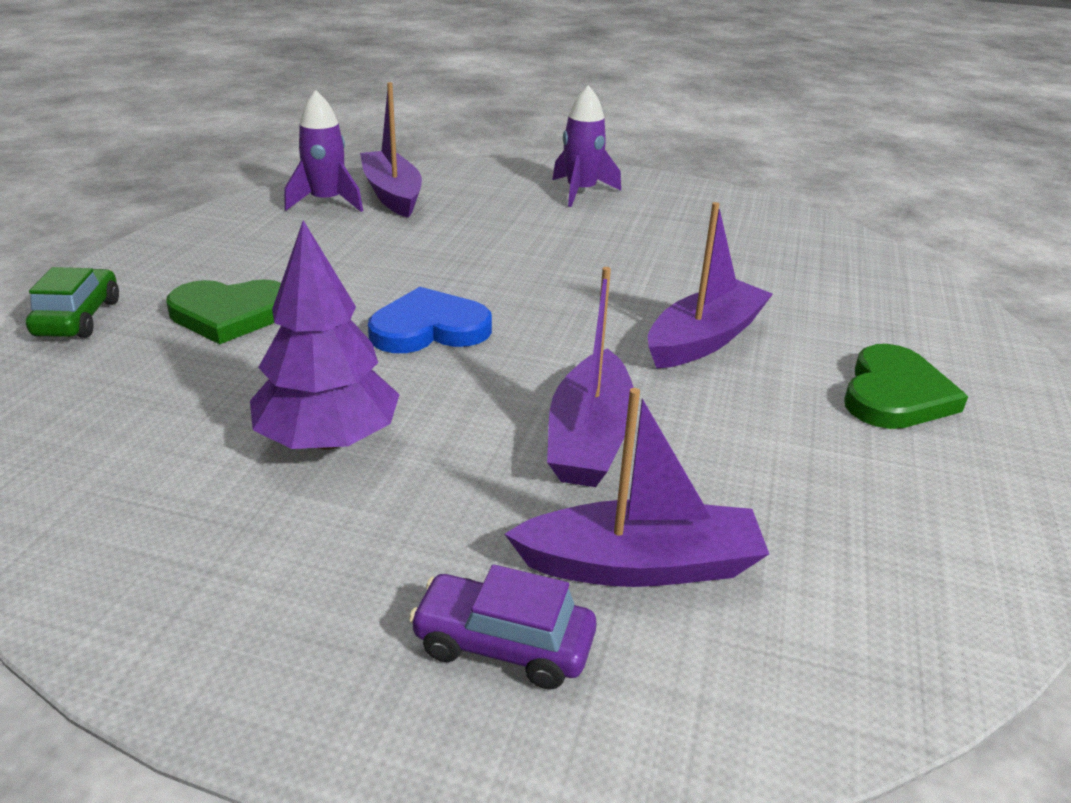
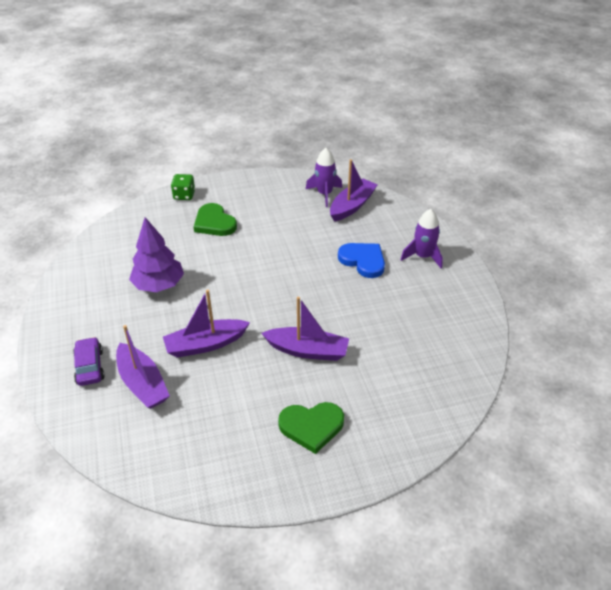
camera: 60 degrees right, 10 degrees up
green car [26,267,119,338] -> green dice [171,174,195,200]
blue heart [368,287,492,353] -> blue heart moved to [338,243,385,278]

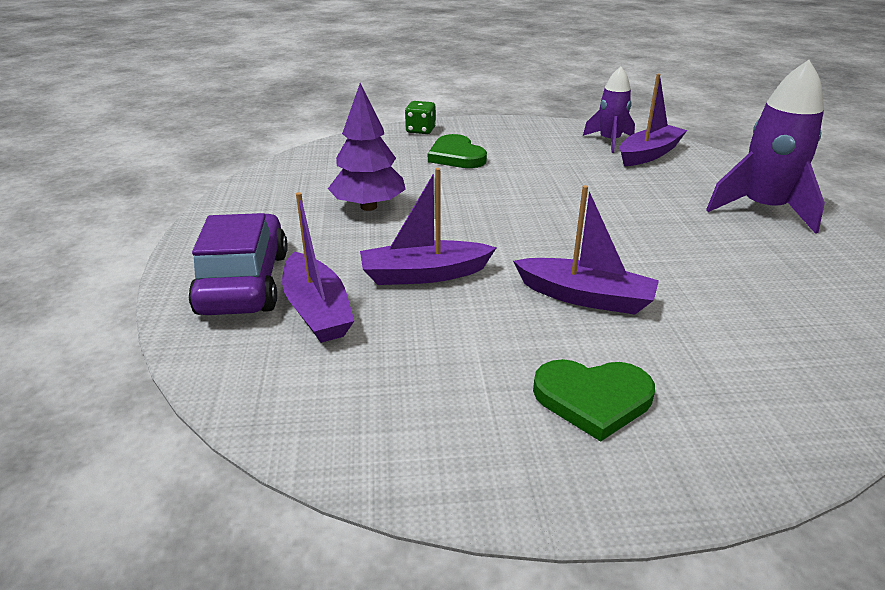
camera: 10 degrees right, 10 degrees down
purple car [73,337,105,386] -> purple car [189,213,288,315], size x1.79
blue heart [338,243,385,278] -> none
purple rocket [401,209,443,268] -> purple rocket [706,60,825,234], size x1.61

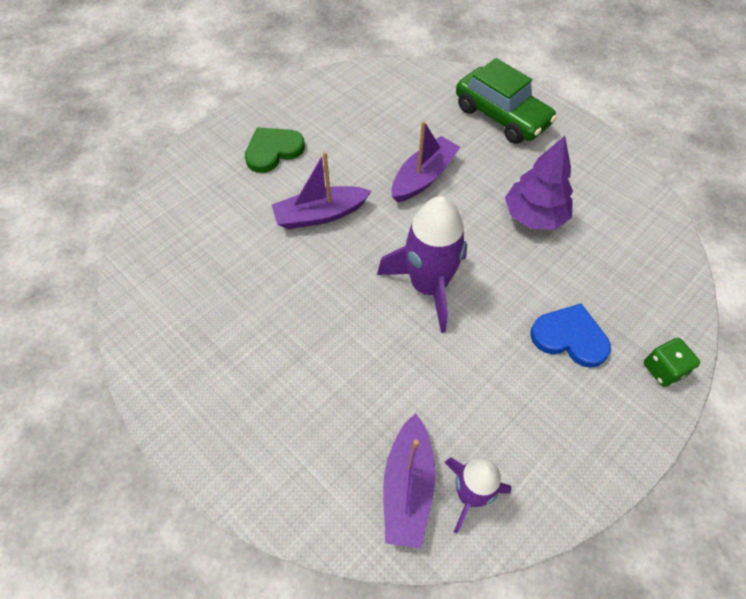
camera: 140 degrees right, 25 degrees up
purple car [189,213,288,315] -> green car [456,58,557,144]
purple boat [282,192,354,343] -> none
green heart [428,134,487,168] -> blue heart [530,304,611,368]
purple rocket [706,60,825,234] -> purple rocket moved to [377,196,467,333]

